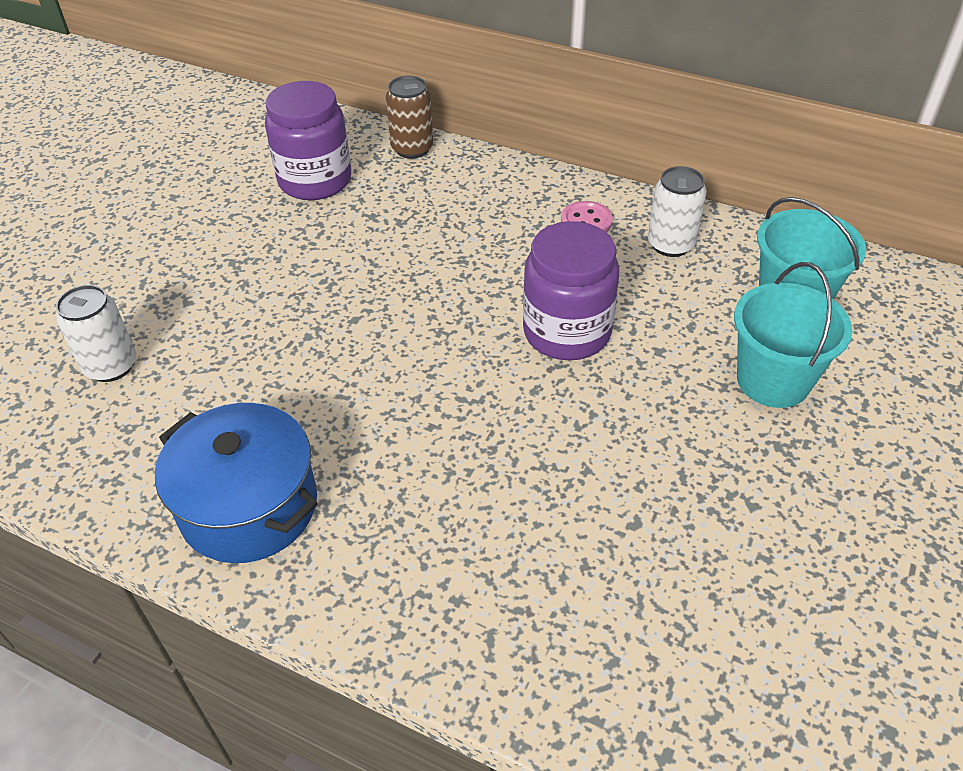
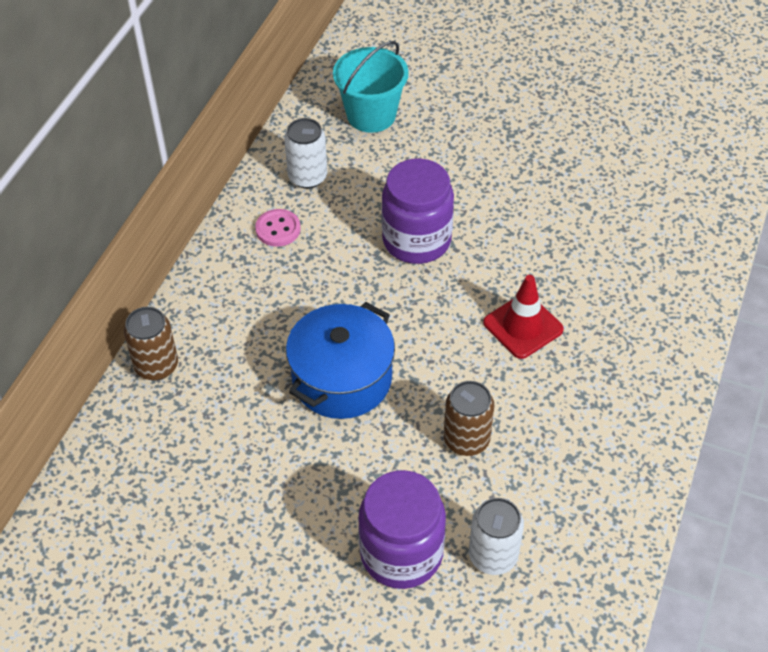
camera: 95 degrees left, 5 degrees up
blue pot [155,403,318,563] -> blue pot moved to [286,302,395,419]
purple jar [265,81,351,200] -> purple jar moved to [358,470,446,589]
turquoise bucket [734,262,853,408] -> none
none -> brown can [444,381,495,456]
none -> red traffic cone [483,275,564,359]

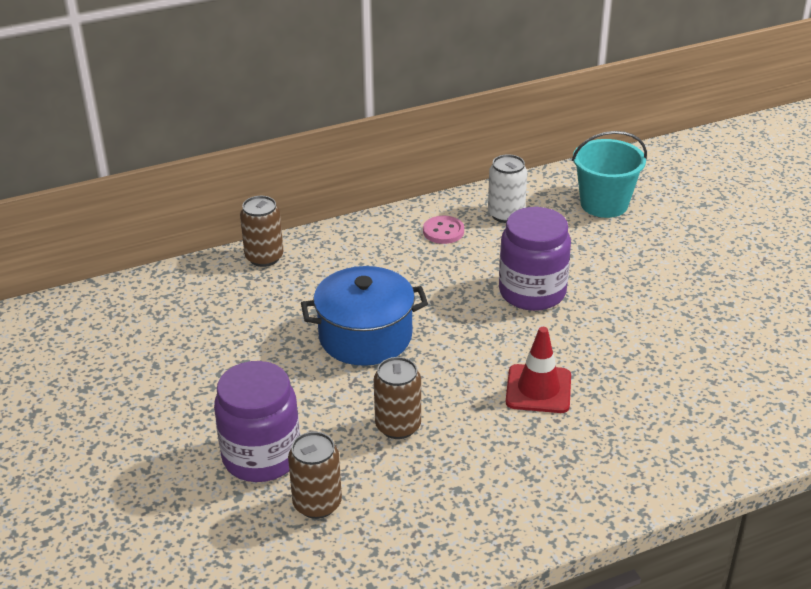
camera: 45 degrees right, 15 degrees down
white can [469,498,524,575] -> brown can [288,432,342,519]

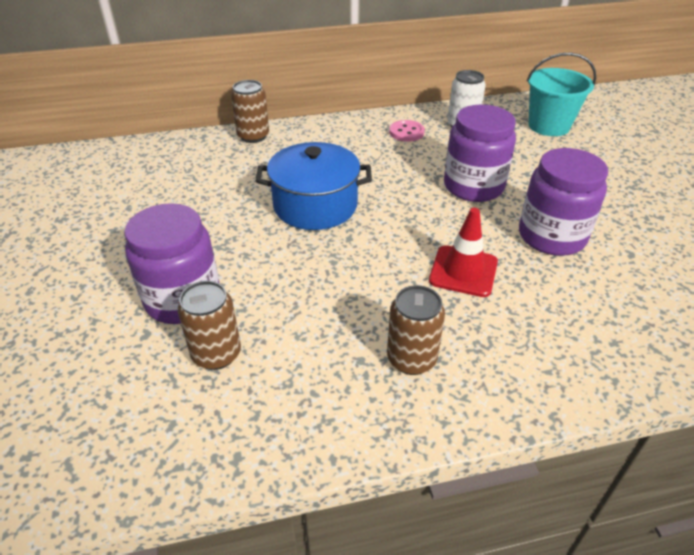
camera: 10 degrees right, 5 degrees up
brown can [374,357,421,439] -> brown can moved to [387,285,445,375]
none -> purple jar [519,148,608,256]

